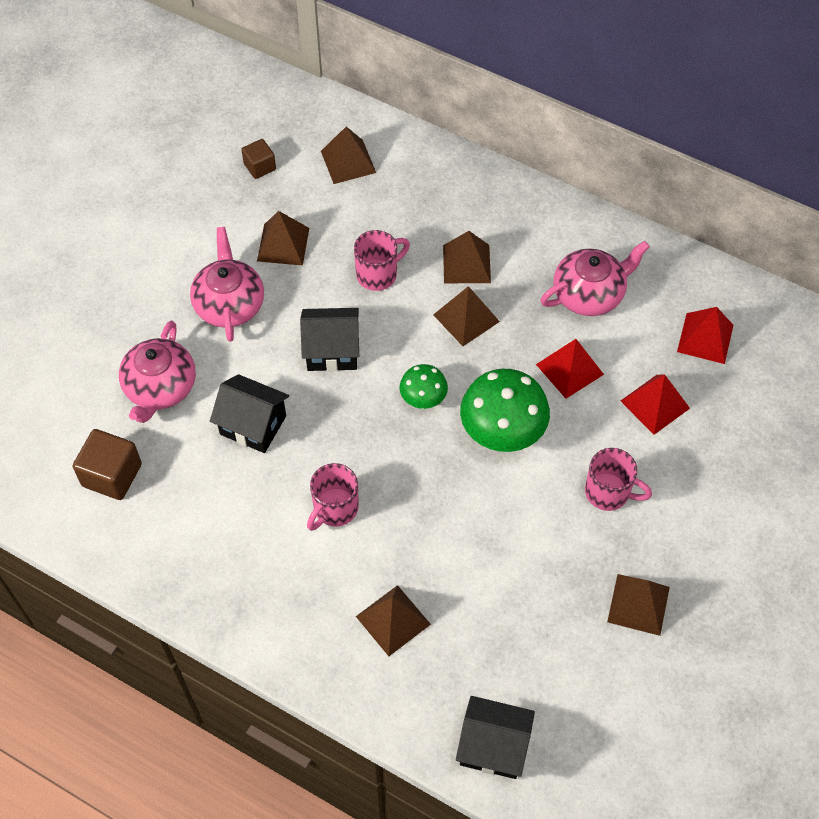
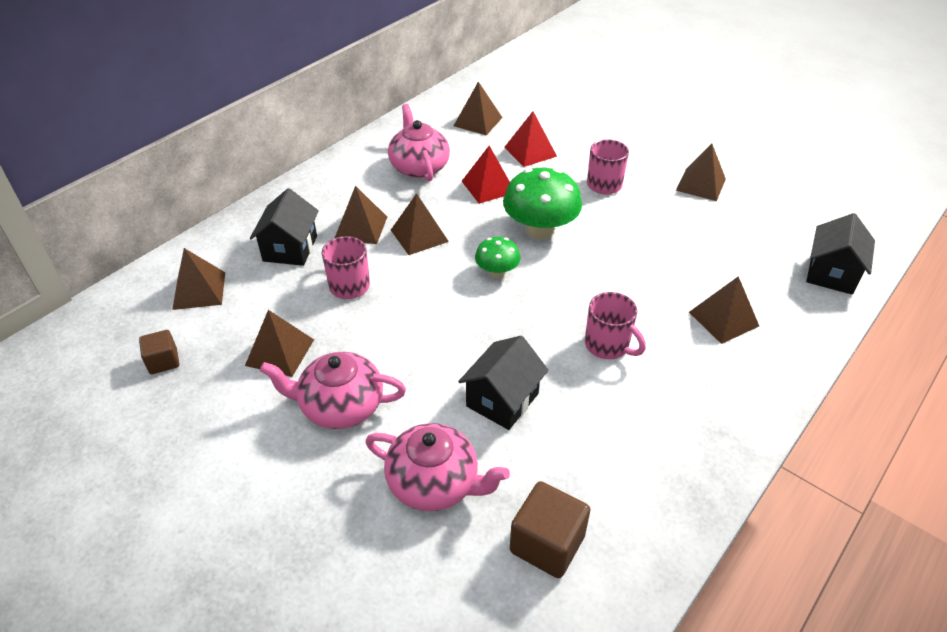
camera: 80 degrees left, 15 degrees down
black house [300,308,359,371] -> black house moved to [250,188,319,266]
red pyramid [677,307,734,364] -> brown pyramid [454,82,503,135]

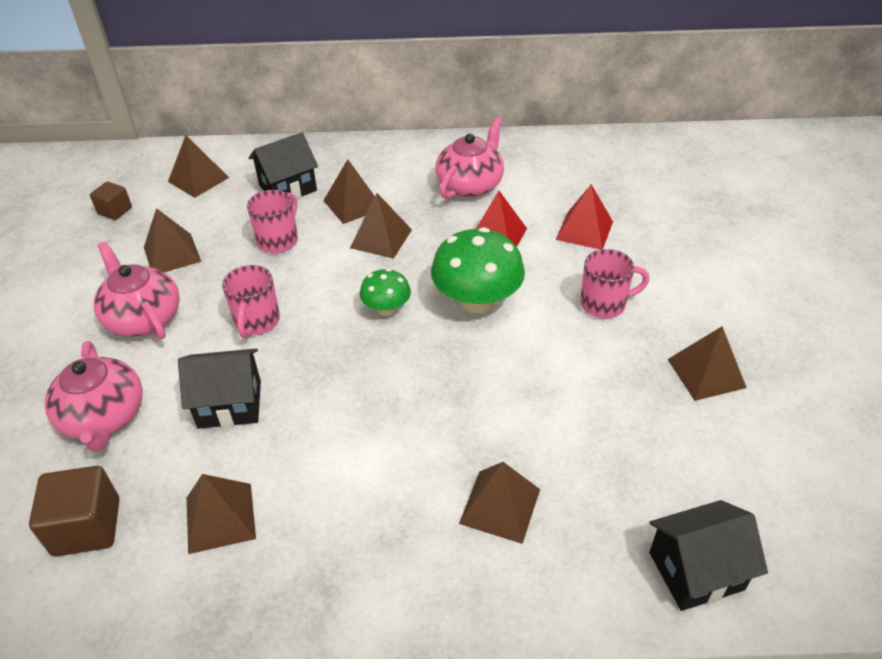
camera: 50 degrees right, 0 degrees up
brown pyramid [454,82,503,135] -> brown pyramid moved to [187,474,256,554]
pink mug [585,292,646,359] -> pink mug moved to [222,265,280,338]

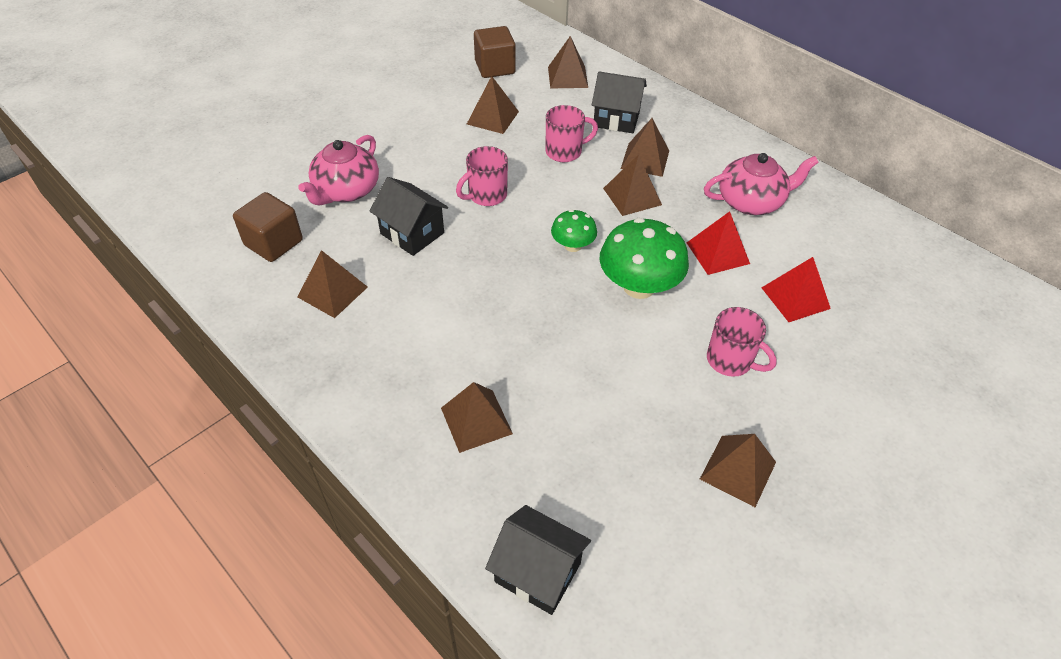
camera: 45 degrees right, 5 degrees up
brown cube [90,182,132,220] -> brown cube [474,26,516,78], size x1.65
pink teapot [94,241,180,339] -> none

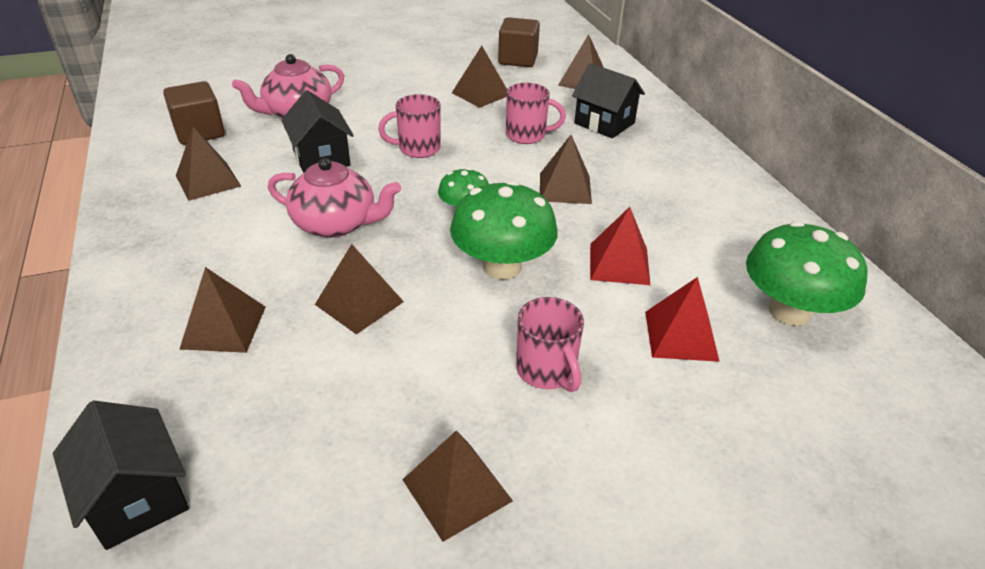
camera: 25 degrees right, 10 degrees down
brown pyramid [621,118,669,177] -> brown pyramid moved to [315,244,404,334]
pink teapot [704,153,819,215] -> pink teapot moved to [268,158,401,238]
none -> green mushroom [746,221,867,326]

